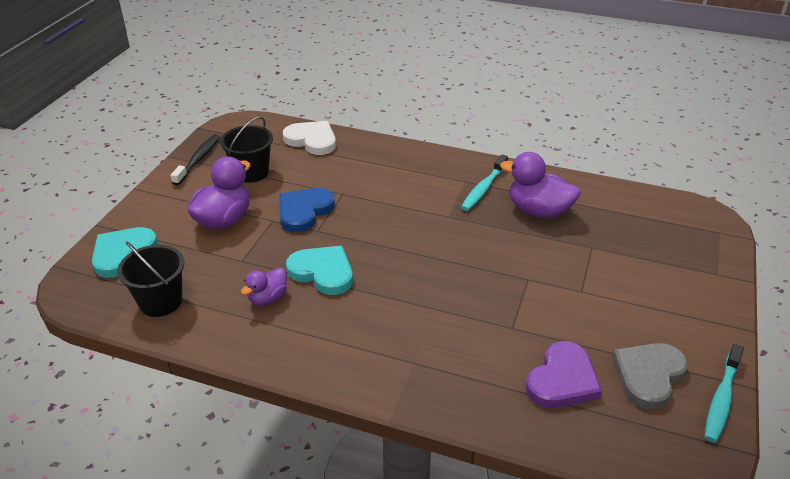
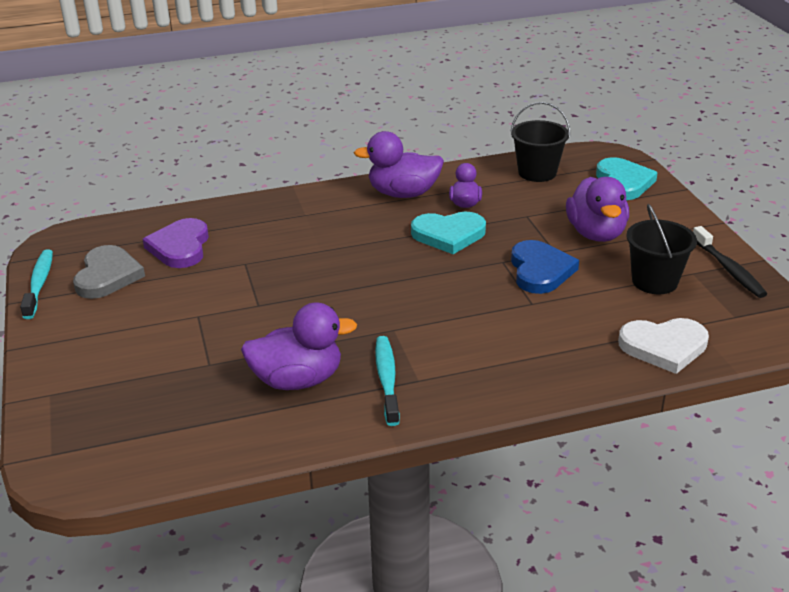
camera: 145 degrees right, 5 degrees down
none -> purple duck [354,131,444,198]

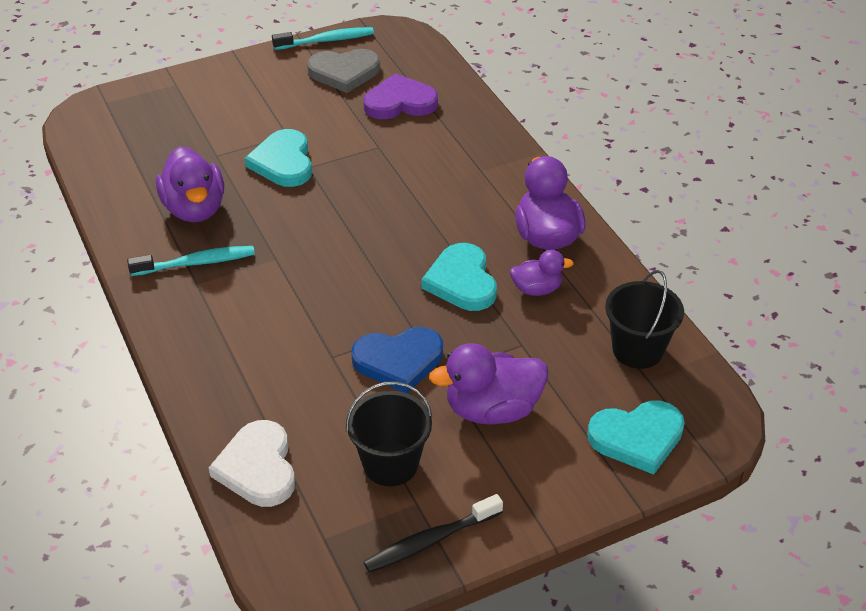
camera: 80 degrees right, 10 degrees up
none -> turquoise heart [245,129,312,187]

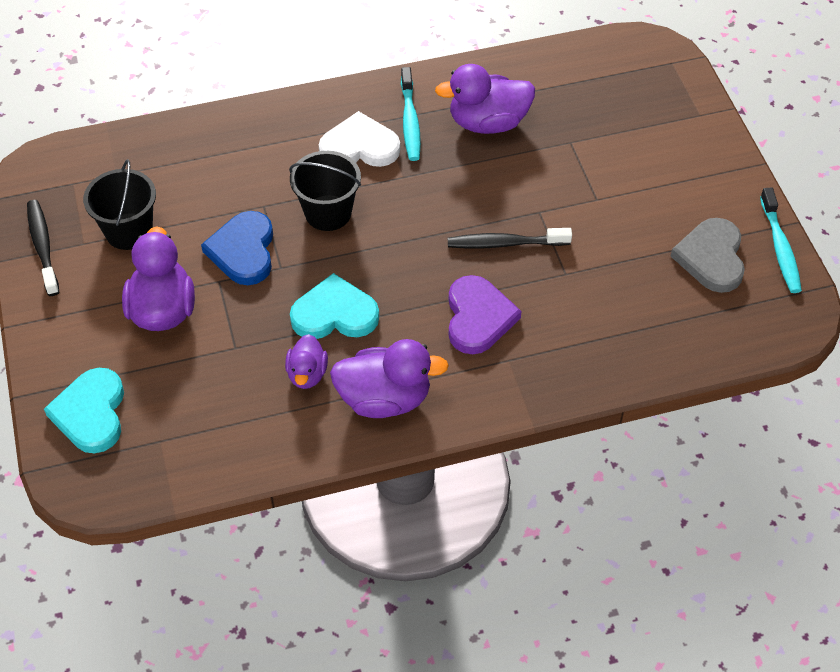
camera: 100 degrees right, 10 degrees up
white heart [209,420,295,507] -> white heart moved to [319,111,400,167]
turquoise heart [245,129,312,187] -> none
purple heart [363,73,438,119] -> purple heart moved to [449,275,522,354]
black bucket [605,270,684,369] -> black bucket moved to [289,151,361,231]
none -> black toothbrush [448,228,572,249]

